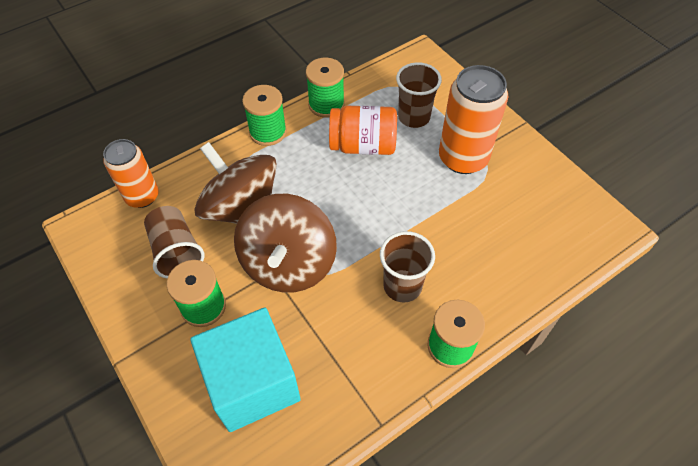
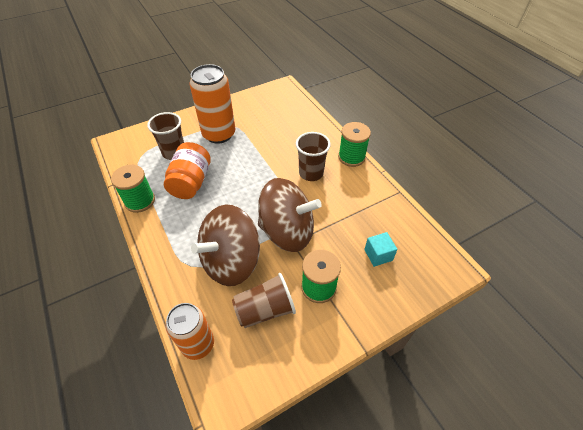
camera: 85 degrees left, 5 degrees down
turquoise cube [190,308,301,432] -> turquoise cube [364,232,398,267], size x0.42
green spool [242,85,287,146] -> none

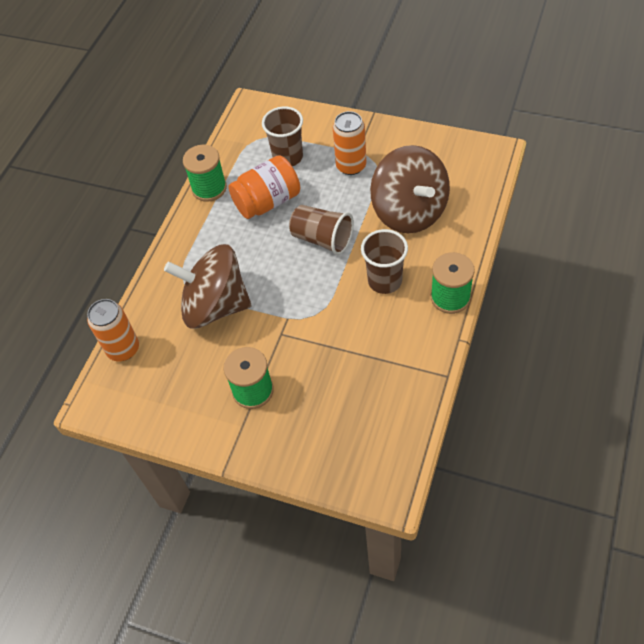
camera: 55 degrees right, 5 degrees up
orange can [189,64,235,144] -> orange can [333,111,366,175], size x0.66
brown cup [232,273,296,328] -> brown cup moved to [289,205,354,255]
brown spinning top [258,178,322,252] -> brown spinning top moved to [370,145,450,233]
turquoise cube [364,232,398,267] -> none

